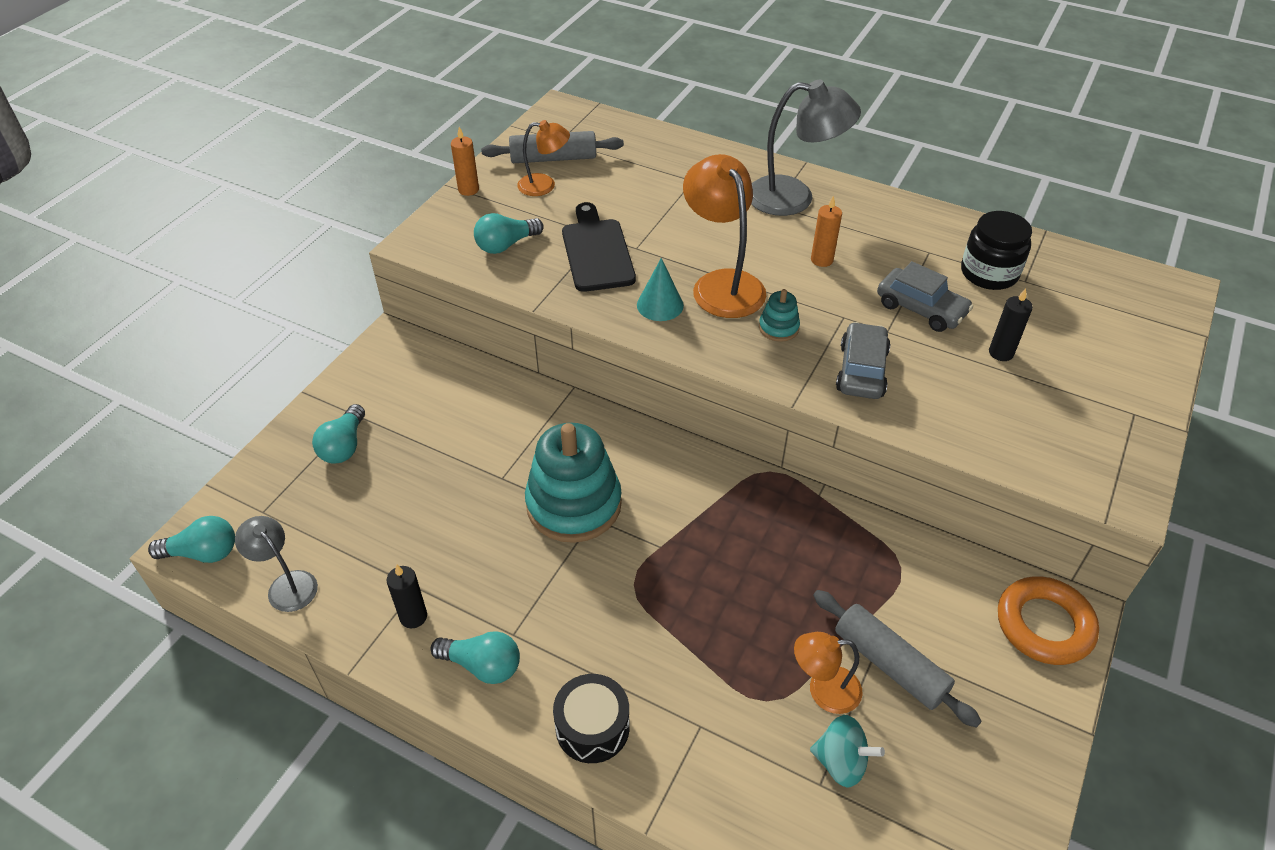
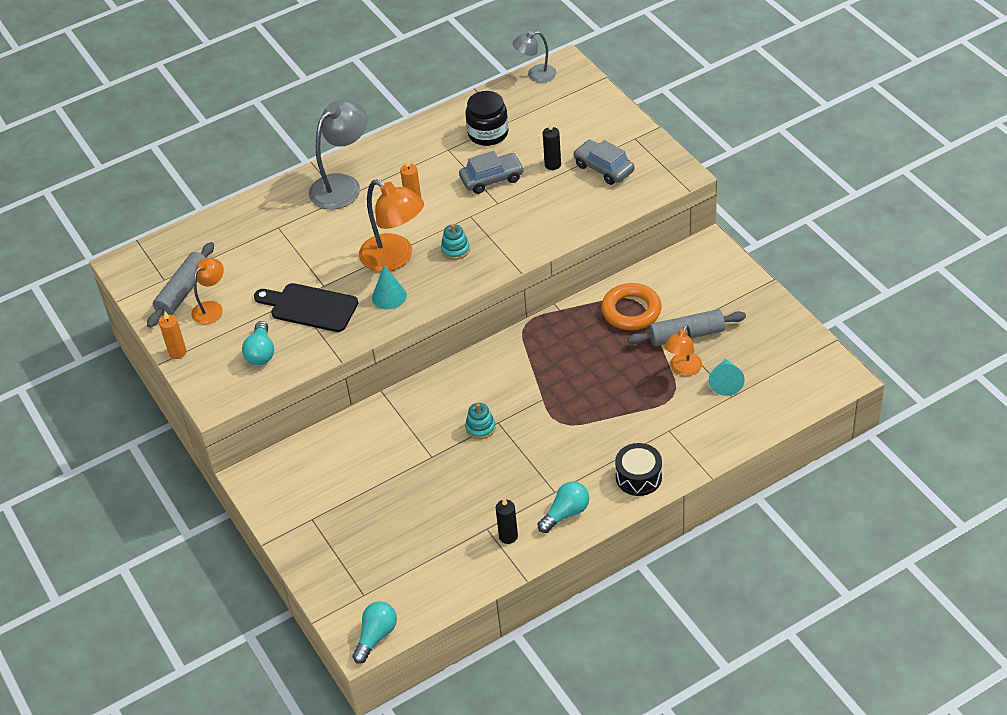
camera: 55 degrees left, 0 degrees up
grey lamp [235,516,318,612] -> grey lamp moved to [513,31,556,83]
turquoise light bulb [312,404,365,464] -> none
turquoise stacking toy [525,423,622,543] -> turquoise stacking toy [465,403,496,439], size x0.44
orange lamp [683,154,766,318] -> orange lamp turned 150 degrees counterclockwise [359,180,424,272]
turquoise spinning top [810,715,885,788] -> turquoise cone [709,359,745,396]
grey car [836,322,891,399] -> grey car moved to [573,140,634,185]
orange ring [998,576,1099,665] -> orange ring moved to [601,283,662,330]

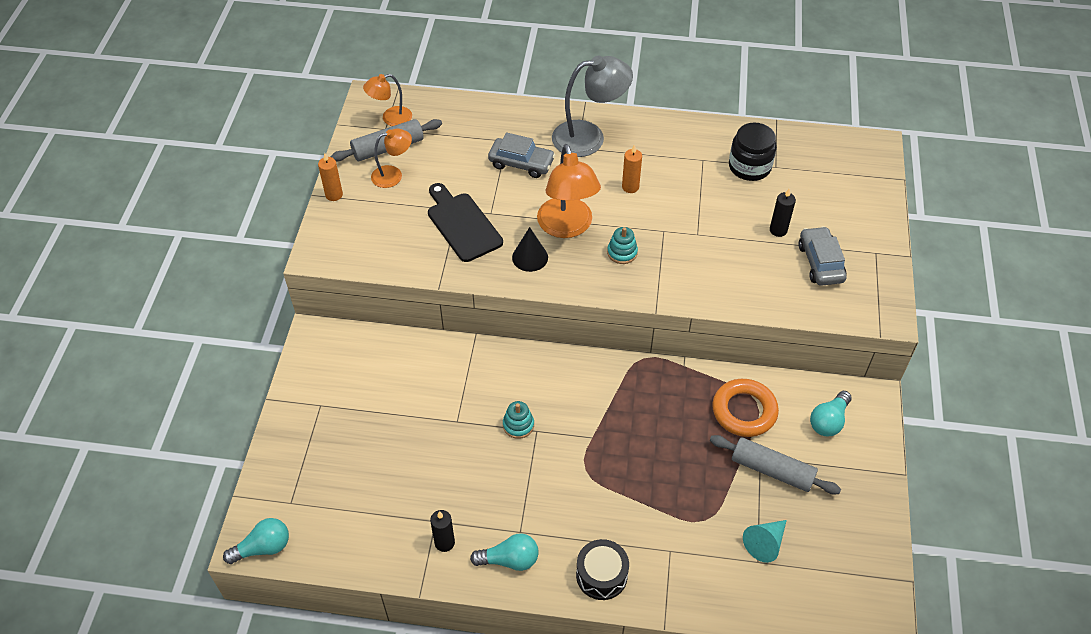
camera: 35 degrees right, 5 degrees up
turquoise light bulb [242,321,274,365] -> turquoise light bulb moved to [810,391,852,436]
turquoise cone [372,266,407,309] -> black cone [512,227,548,272]
grey car [459,151,524,194] -> grey car moved to [488,132,555,178]
grey lamp [513,31,556,83] -> none
orange lamp [664,325,702,376] -> orange lamp moved to [363,74,412,126]

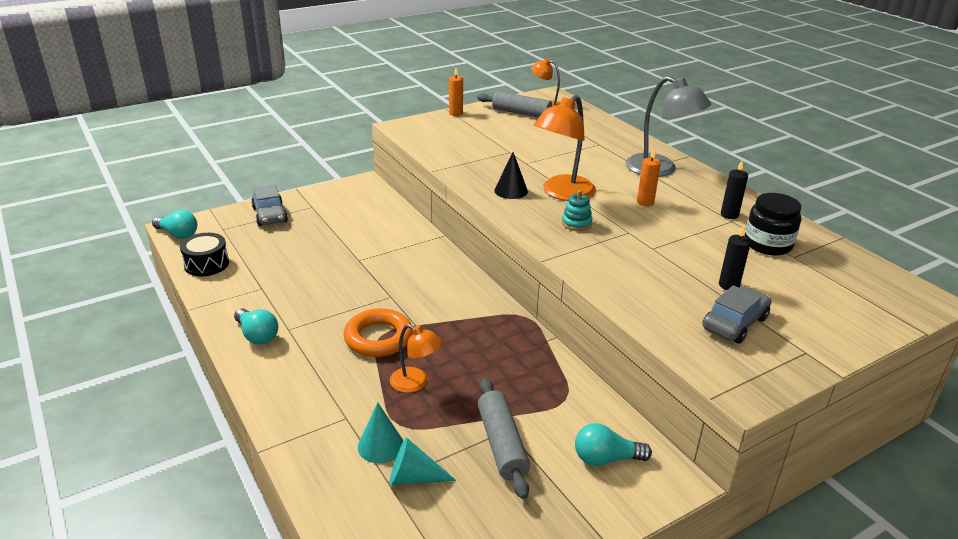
camera: 50 degrees right, 20 degrees down
orange lamp [371,128,412,188] -> orange lamp moved to [390,324,442,393]
black cutting board [428,183,503,262] -> none
black candle [430,510,455,552] -> black candle moved to [721,161,748,219]
grey car [488,132,555,178] -> grey car moved to [251,184,288,226]
turquoise stacking toy [503,401,534,439] -> none
black drum [576,539,629,600] -> black drum moved to [180,233,229,276]
orange ring [712,379,779,437] -> orange ring moved to [343,308,413,357]
none -> turquoise cone [358,402,403,463]

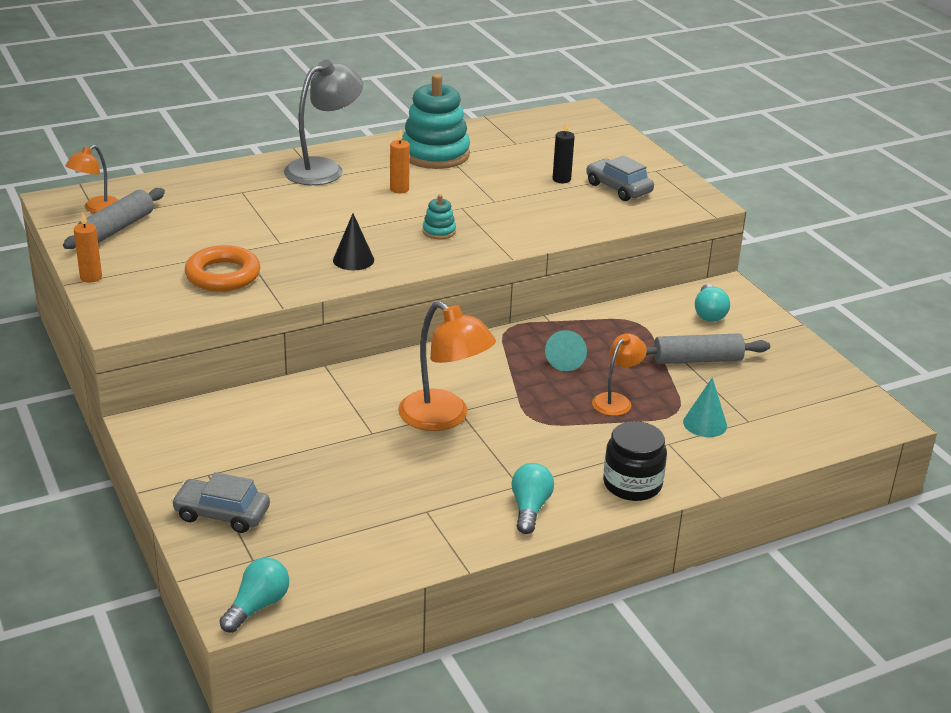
camera: 85 degrees left, 0 degrees up
black drum [180,233,229,276] -> none
turquoise light bulb [234,308,278,345] -> turquoise light bulb turned 45 degrees counterclockwise [511,463,554,534]
grey car [251,184,288,226] -> grey car turned 150 degrees counterclockwise [171,472,270,533]
orange ring [343,308,413,357] -> orange ring moved to [185,245,260,292]
turquoise cone [390,437,457,485] -> turquoise cone moved to [545,330,587,371]
orange lamp [533,95,596,201] -> orange lamp moved to [398,301,496,431]
black candle [721,161,748,219] -> turquoise stacking toy [402,74,470,169]
black jar [744,193,802,255] -> black jar moved to [603,421,667,501]

